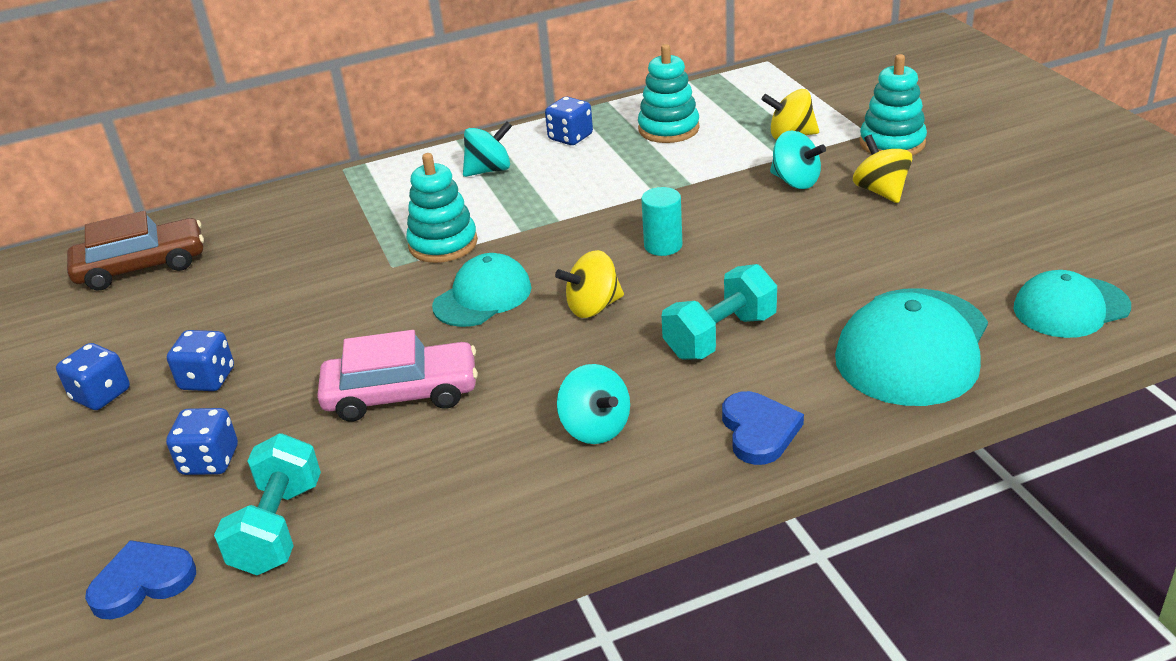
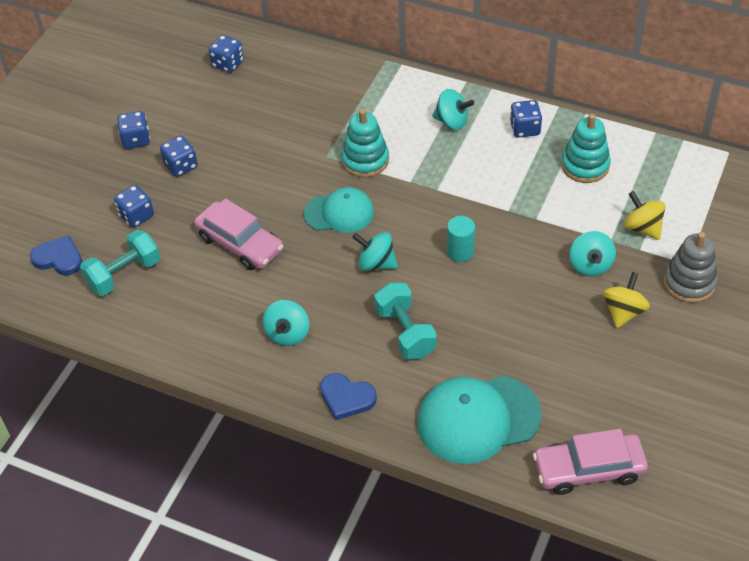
camera: 45 degrees right, 15 degrees up
brown car [67,211,204,291] -> blue dice [209,35,244,73]
yellow spinning top [555,250,624,318] -> turquoise spinning top [352,232,398,271]
turquoise dumbbell [662,264,777,360] -> turquoise dumbbell turned 60 degrees clockwise [374,283,437,359]
blue heart [722,391,804,465] -> blue heart turned 75 degrees clockwise [320,373,377,420]
turquoise stacking toy [859,54,927,156] -> grey stacking toy [663,232,718,303]
turquoise cap [1014,270,1131,338] -> pink car [533,429,648,495]

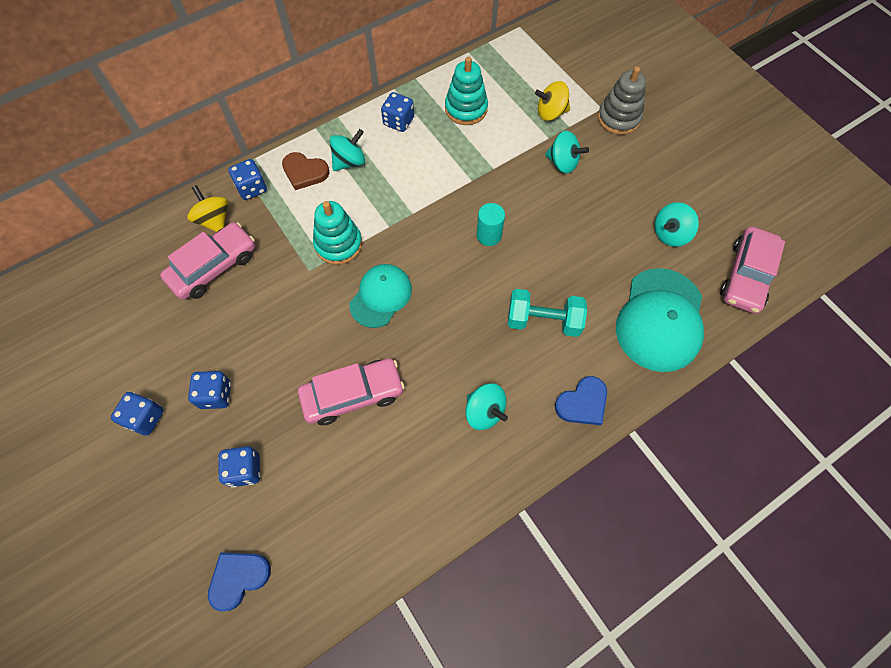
camera: 60 degrees left, 15 degrees up
turquoise dumbbell [80,230,160,296] -> none
blue dice [209,35,244,73] -> blue dice moved to [228,159,267,200]
turquoise spinning top [352,232,398,271] -> turquoise spinning top moved to [655,202,699,247]
yellow spinning top [603,272,650,328] -> yellow spinning top moved to [187,185,228,232]
none -> pink car [160,222,255,300]
none -> brown heart [282,152,330,190]

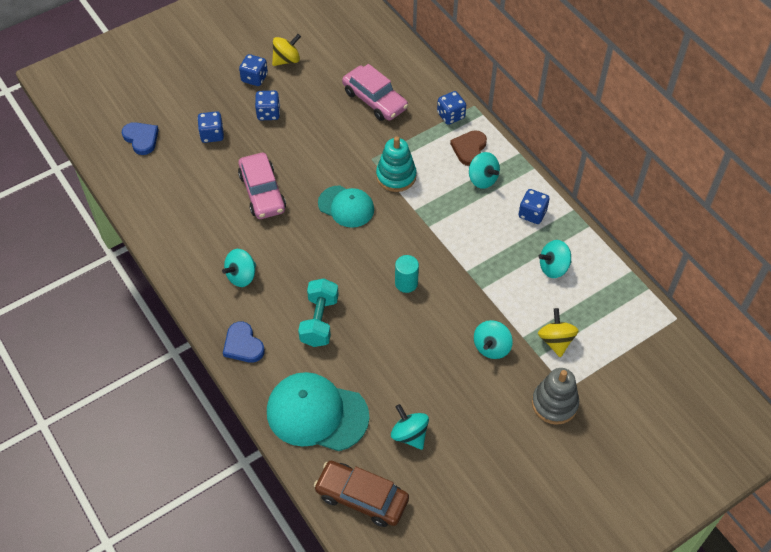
camera: 90 degrees right, 10 degrees down
yellow spinning top [187,185,228,232] -> yellow spinning top moved to [272,34,301,66]
turquoise stacking toy [445,57,488,125] -> turquoise spinning top [538,240,572,278]
pink car [720,226,785,314] -> brown car [314,461,409,527]

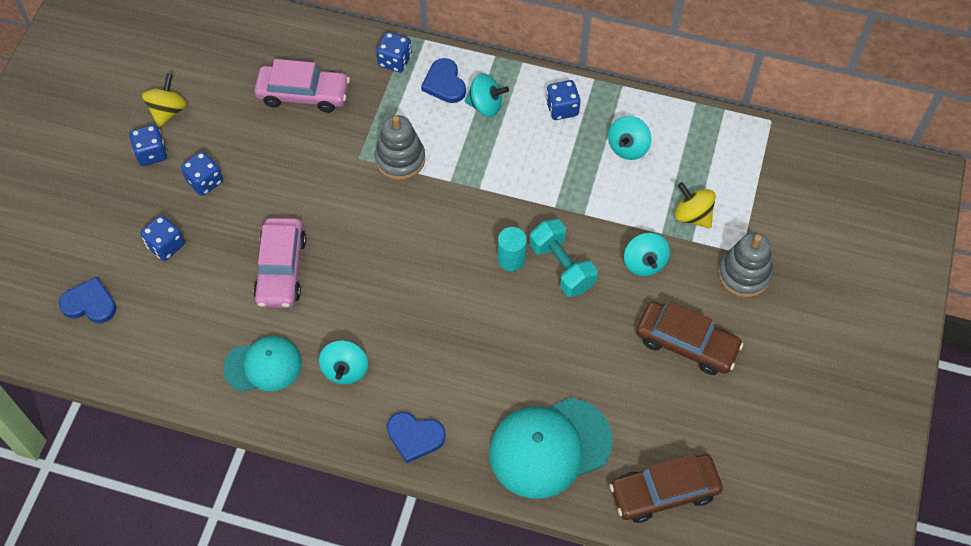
camera: 40 degrees left, 5 degrees up
pink car [238,153,286,219] -> pink car turned 60 degrees clockwise [253,218,306,308]
turquoise dumbbell [298,278,339,347] -> turquoise dumbbell moved to [529,219,598,297]
turquoise cap [318,185,374,228] -> turquoise cap moved to [223,336,302,392]
turquoise stacking toy [376,137,417,192] -> grey stacking toy [375,115,425,180]
turquoise spinning top [391,404,429,450] -> none
brown heart [450,130,487,166] -> blue heart [421,58,466,103]
none -> brown car [636,301,744,375]

